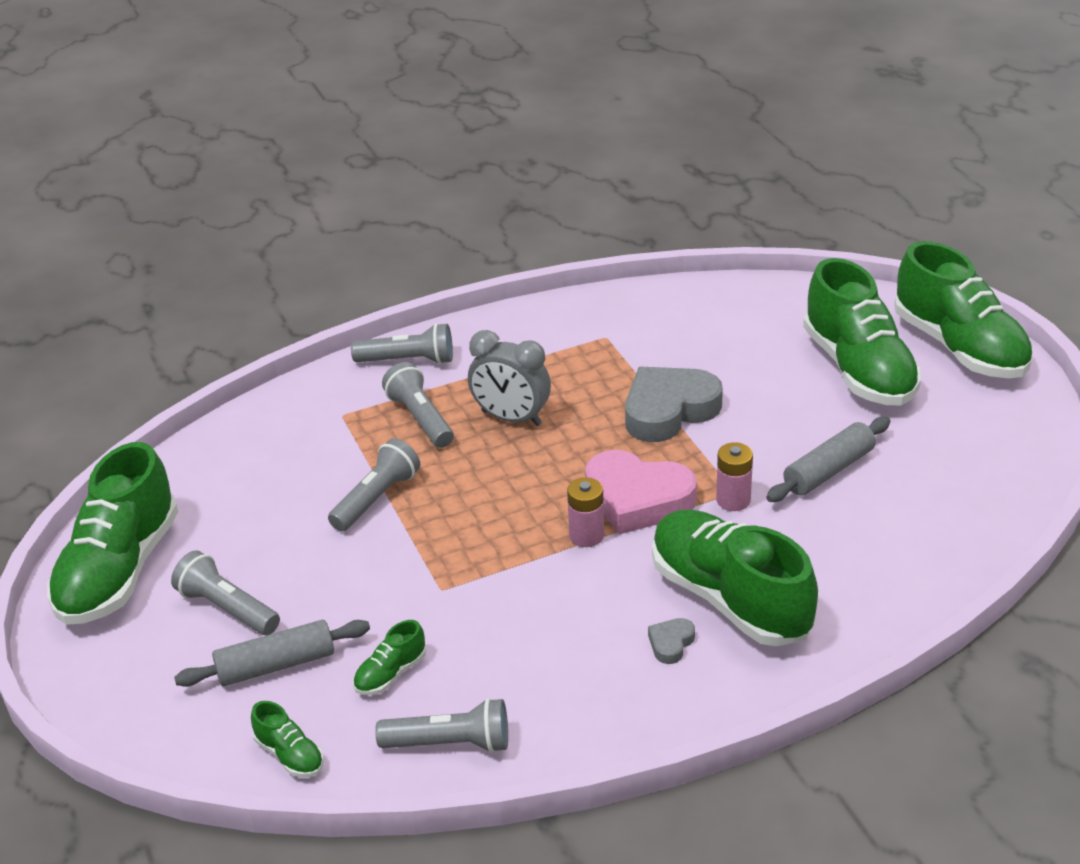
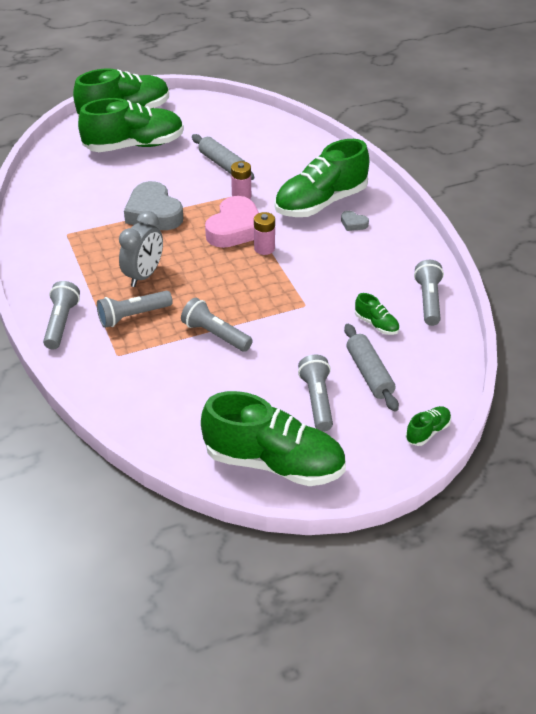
camera: 90 degrees left, 5 degrees up
grey flashlight [171,550,280,635] -> grey flashlight turned 135 degrees clockwise [298,355,333,432]
green shoe [251,701,324,777] -> green shoe moved to [405,406,451,446]

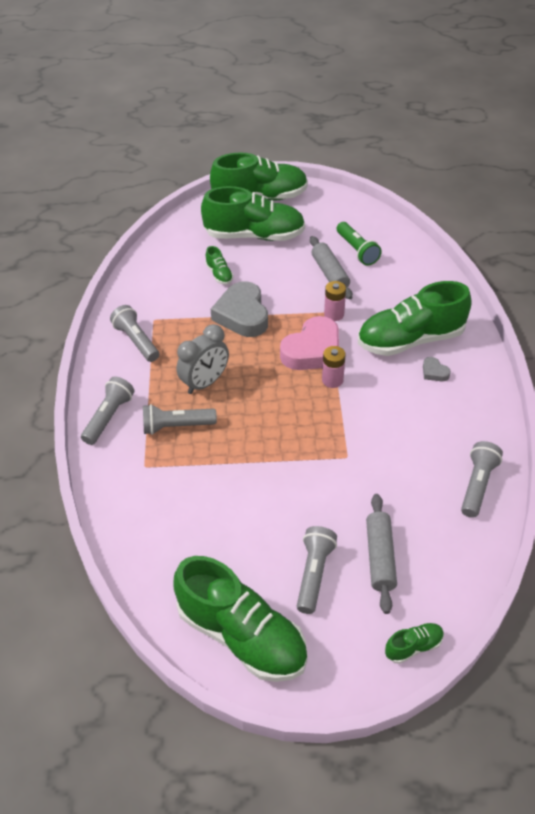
camera: 20 degrees right, 5 degrees up
grey flashlight [181,298,253,352] -> grey flashlight moved to [110,305,159,362]
green shoe [355,293,399,335] -> green shoe moved to [205,246,234,285]
none -> green flashlight [337,222,382,266]

